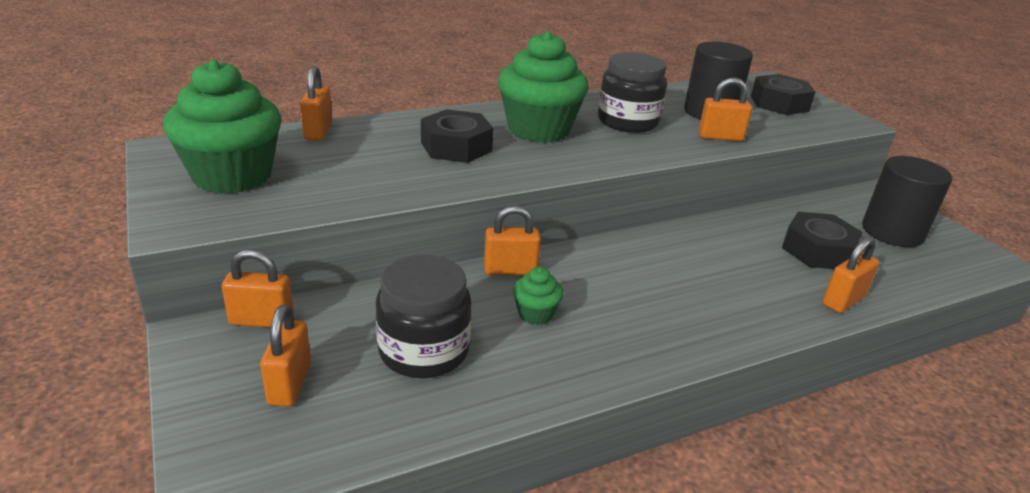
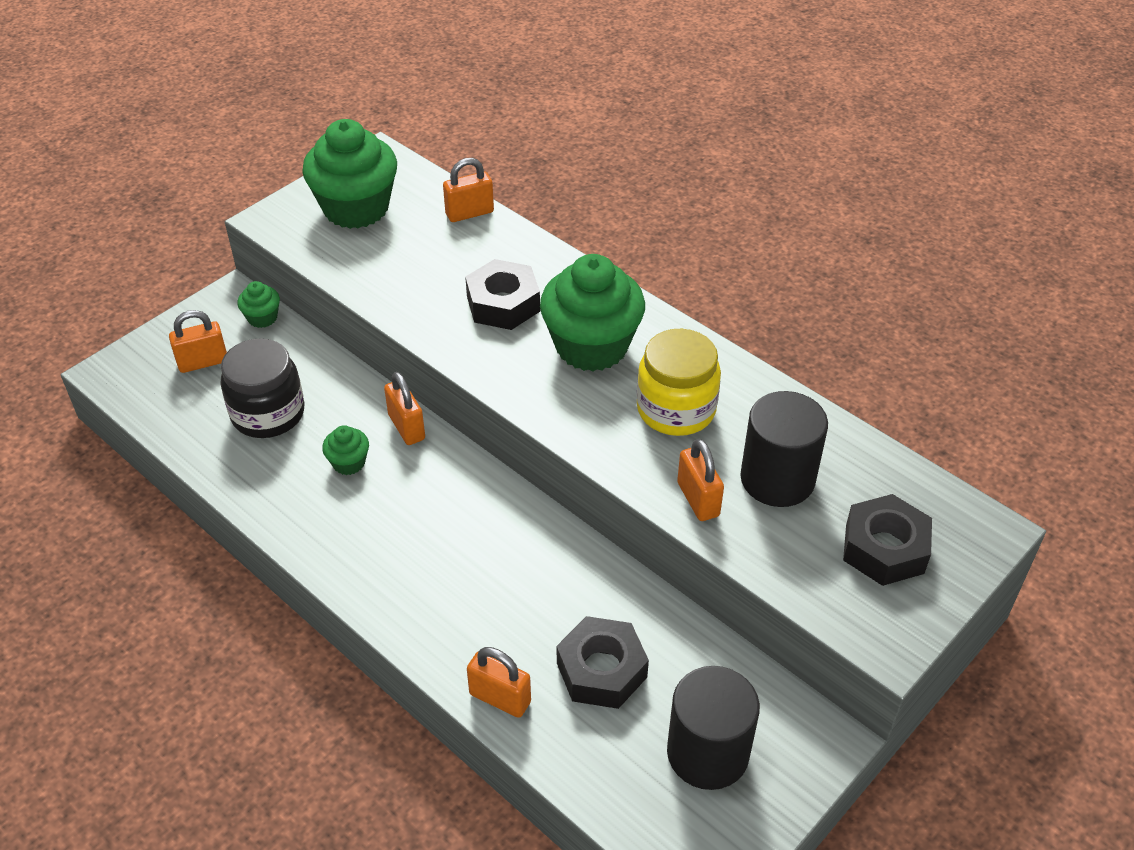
camera: 70 degrees right, 15 degrees up
orange padlock [222,249,294,328] -> green cupcake [237,281,280,328]
black jar [598,52,667,133] -> yellow jar [637,329,721,436]

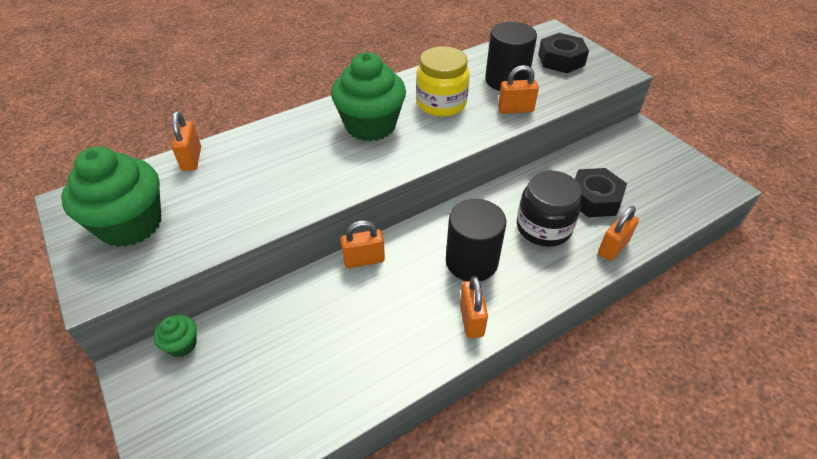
camera: 75 degrees left, 0 degrees up
orange padlock [169,310,227,373] -> orange padlock moved to [460,276,488,338]
black jar [220,338,304,438] -> black jar moved to [517,170,582,247]
green cupcake [322,425,369,475] -> none
black nut [465,259,540,330] -> none
black cylinder [667,666,760,790] -> black cylinder moved to [446,199,506,281]

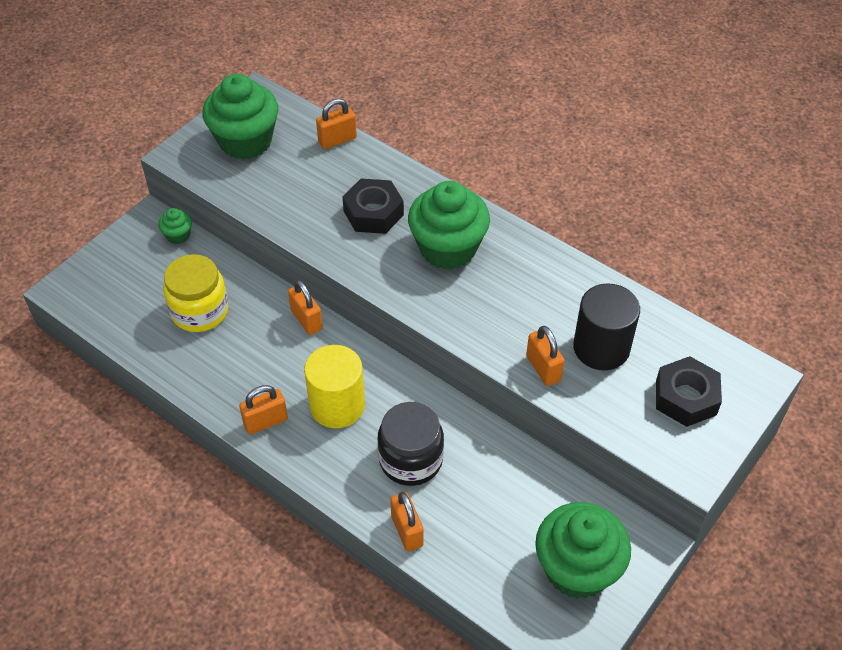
camera: 70 degrees right, 5 degrees up
yellow jar [416,46,470,117] -> yellow jar moved to [163,254,228,332]
black cylinder [446,199,506,281] -> yellow cylinder [304,345,365,428]
black nut [575,168,627,217] -> black nut moved to [342,179,404,234]
orange padlock [598,206,639,261] -> orange padlock turned 45 degrees clockwise [390,492,423,552]
none -> green cupcake [535,502,631,599]

